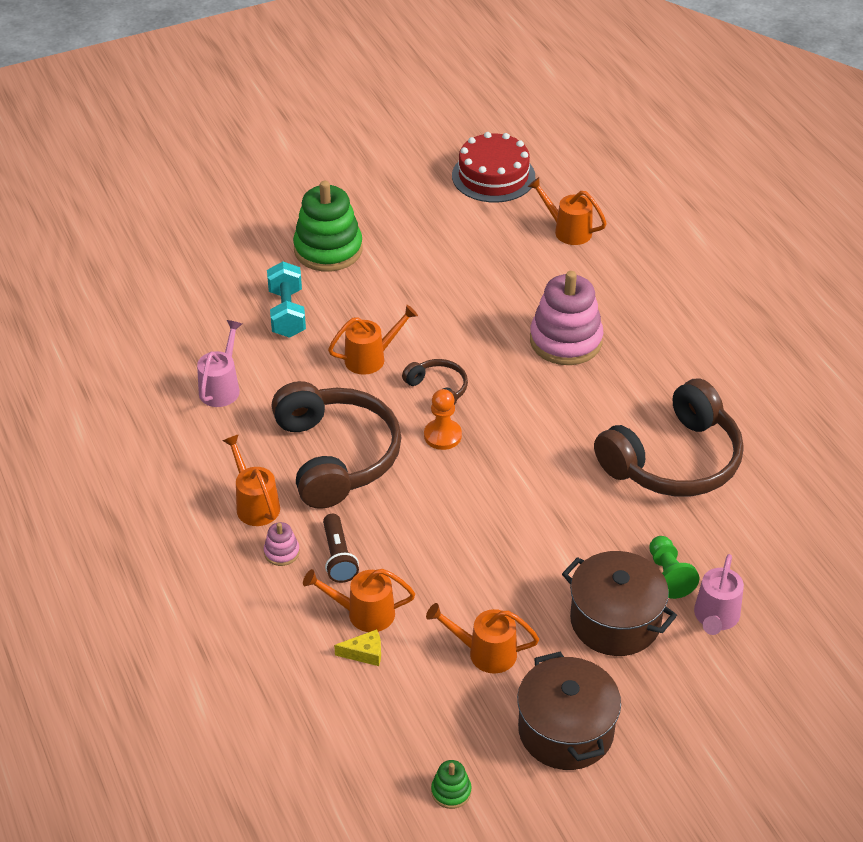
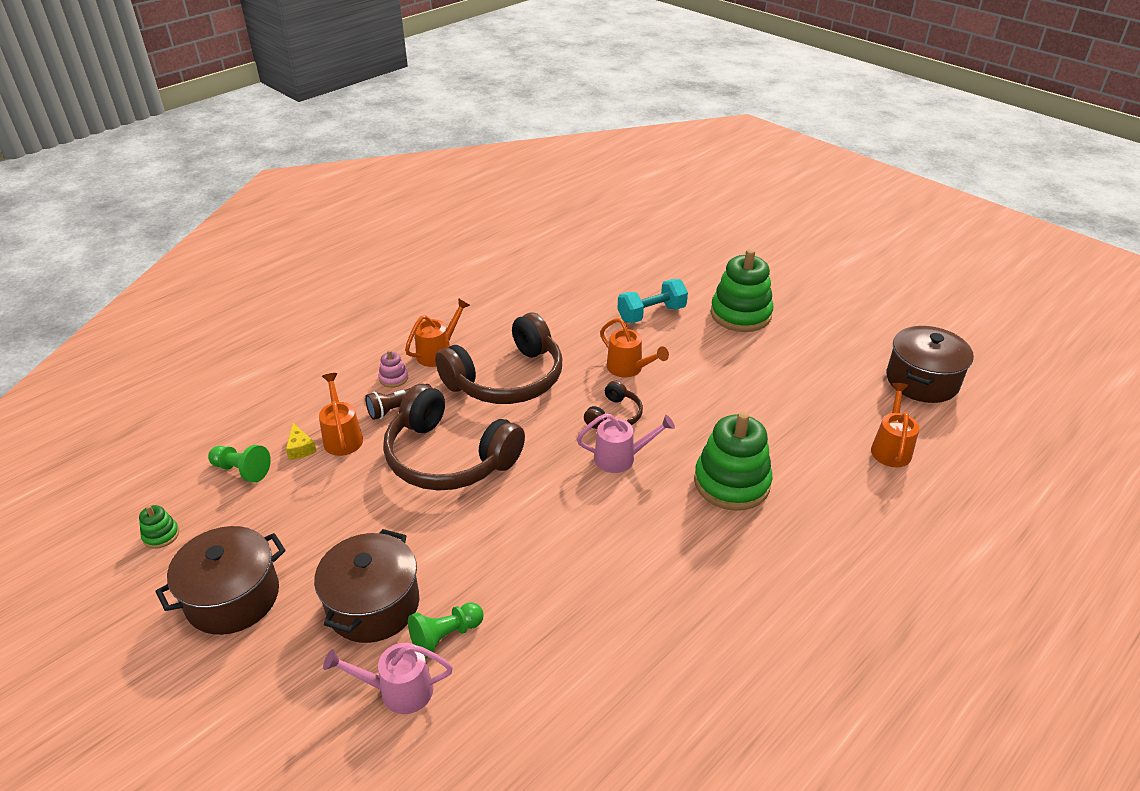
camera: 70 degrees right, 5 degrees down
pink watering can [197,320,242,407] -> pink watering can moved to [577,413,675,473]
orange pawn [424,389,462,450] -> none
orange watering can [426,603,539,674] -> none
red cake [452,132,535,202] -> brown pot [887,326,974,403]
pink stacking toy [530,271,603,365] -> green stacking toy [694,412,772,511]
brown headphones [594,379,744,497] -> brown headphones moved to [383,384,525,491]
none -> green pawn [208,445,271,483]

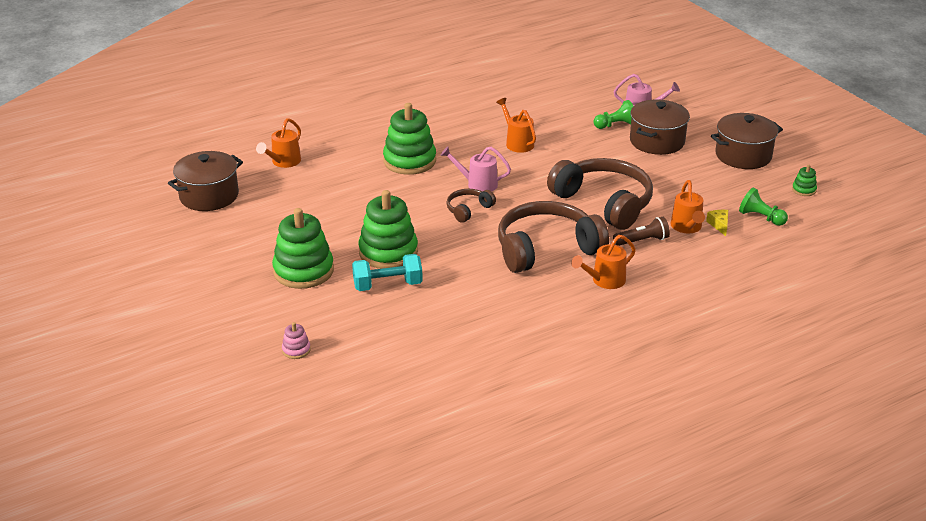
camera: 165 degrees left, 5 degrees down
pink stacking toy [379,350,408,388] -> pink stacking toy moved to [282,322,311,359]
orange watering can [600,318,669,377] -> orange watering can moved to [496,98,536,153]
none -> green stacking toy [358,190,418,269]

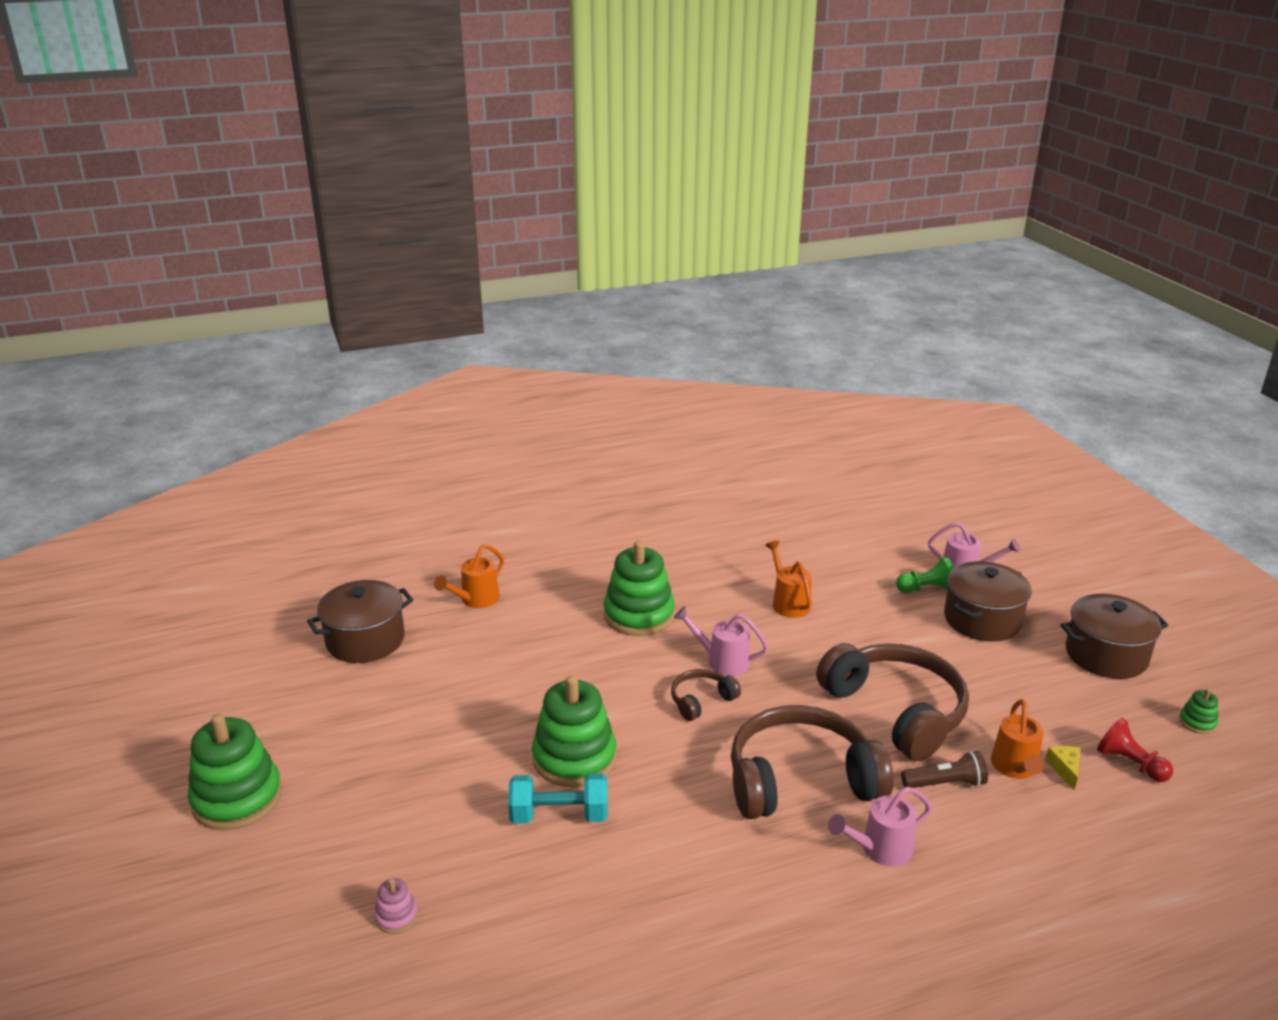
camera: 10 degrees right, 5 degrees down
green stacking toy [272,208,334,289] -> green stacking toy moved to [188,714,282,830]
orange watering can [571,235,636,289] -> pink watering can [828,787,932,866]
green pawn [739,187,788,226] -> red pawn [1097,718,1173,782]

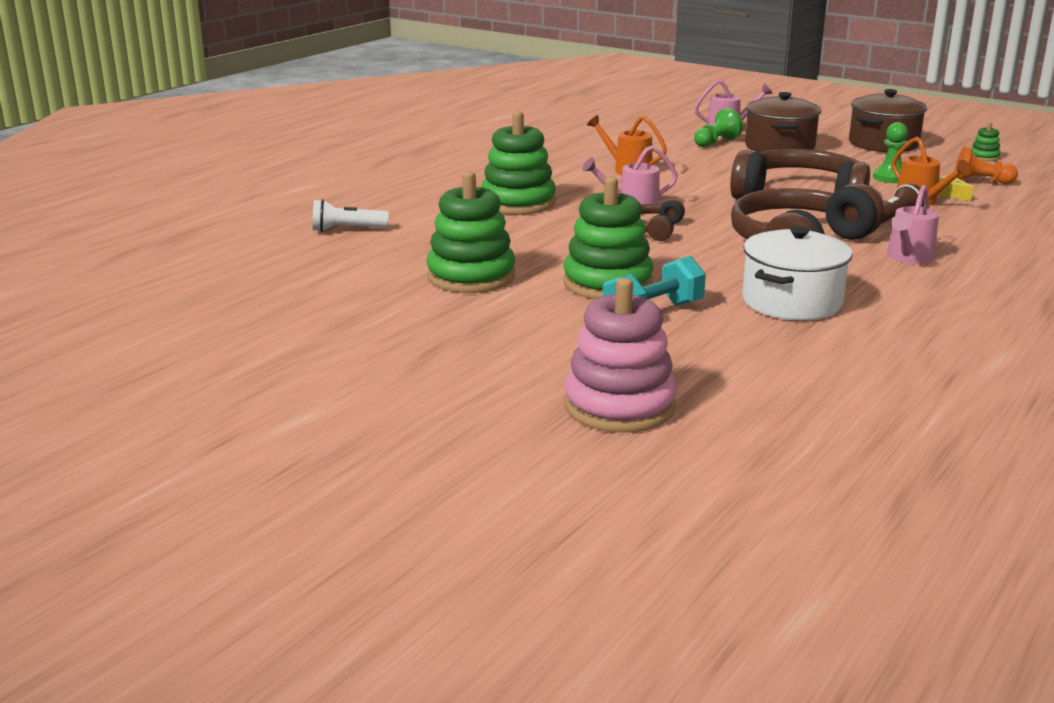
camera: 35 degrees left, 5 degrees down
green stacking toy [188,714,282,830] -> green stacking toy moved to [426,171,515,293]
brown pot [307,580,414,663] -> none
pink stacking toy [374,878,418,934] -> pink stacking toy [564,278,677,433], size x2.31
orange watering can [434,544,504,608] -> white flashlight [313,199,389,232]
red pawn [1097,718,1173,782] -> orange pawn [954,146,1018,184]
none -> white pot [742,226,852,320]
none -> green pawn [873,122,908,183]

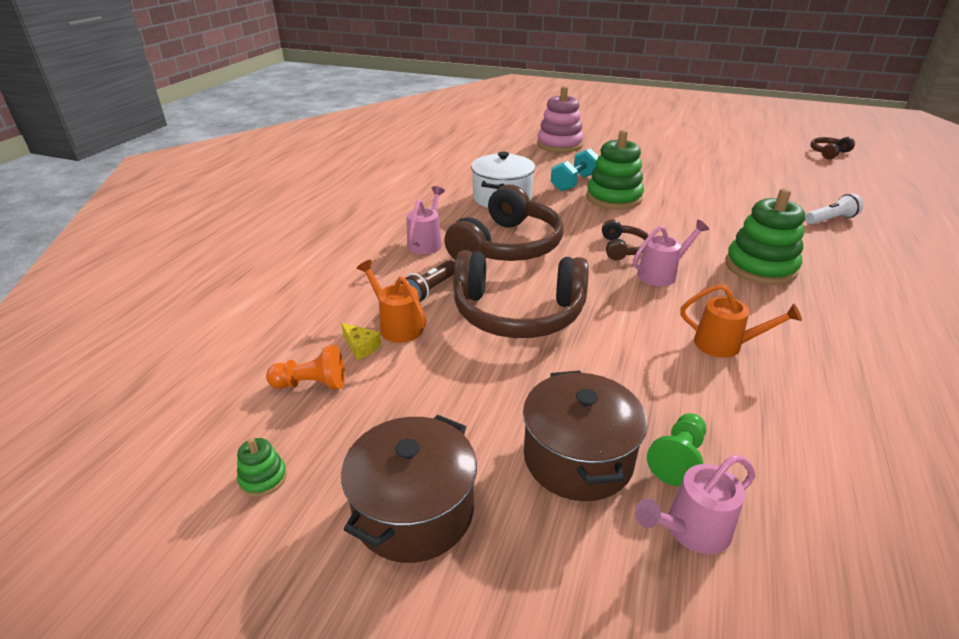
camera: 165 degrees right, 10 degrees up
green stacking toy [426,171,515,293] -> none
green pawn [873,122,908,183] -> none
none -> brown headphones [810,137,855,159]

